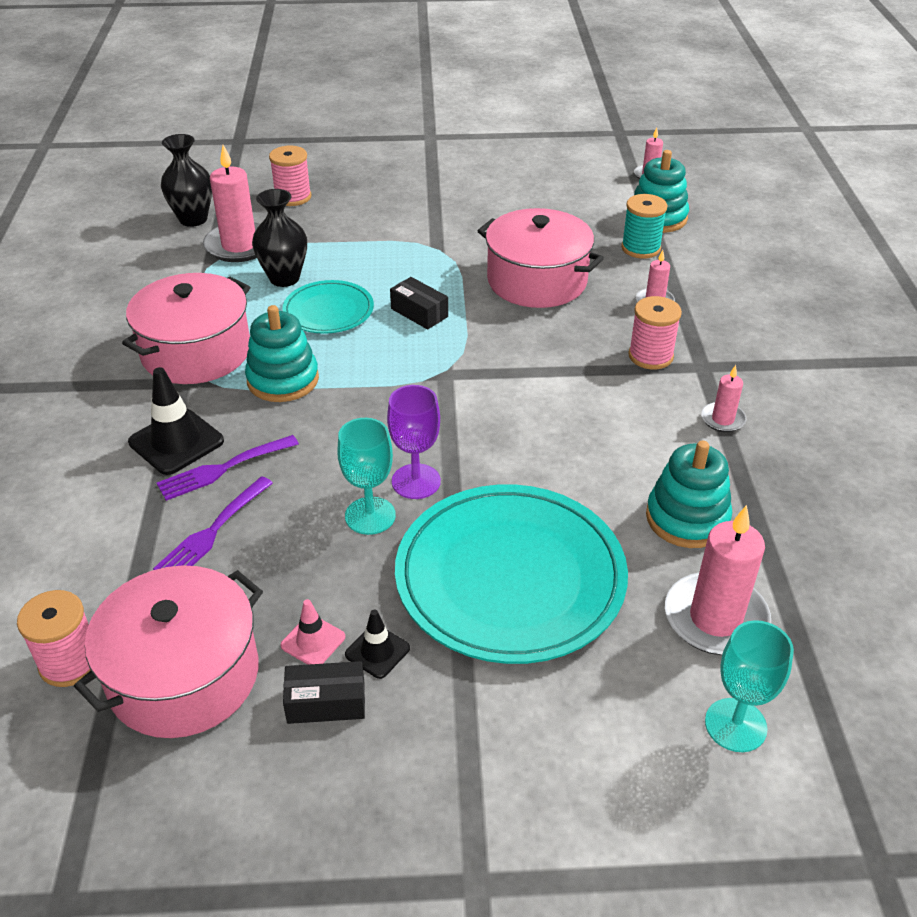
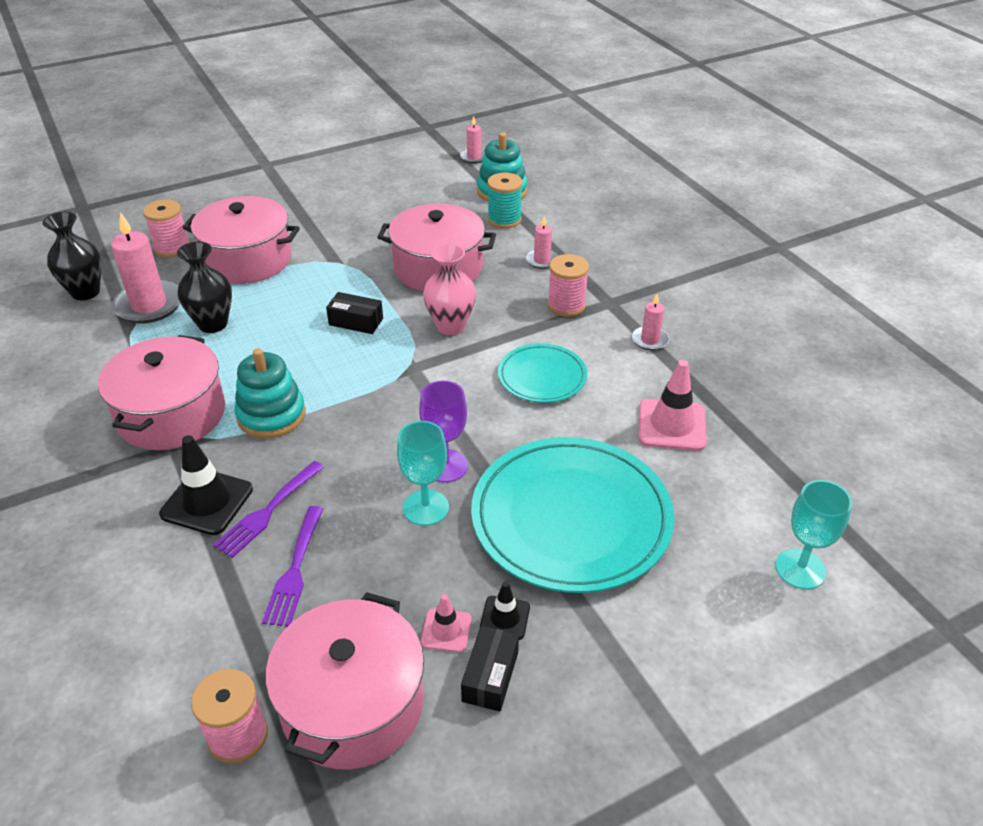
camera: 25 degrees left, 0 degrees up
turquoise plate [282,280,374,334] -> turquoise plate moved to [498,343,587,403]
black box [283,661,365,724] -> black box turned 45 degrees counterclockwise [461,626,519,712]
turquoise stacking toy [646,441,732,548] -> pink traffic cone [639,360,707,451]
pink candle [665,505,771,655] -> none
none -> pink pot [182,196,300,284]
none -> pink vase [423,244,476,335]

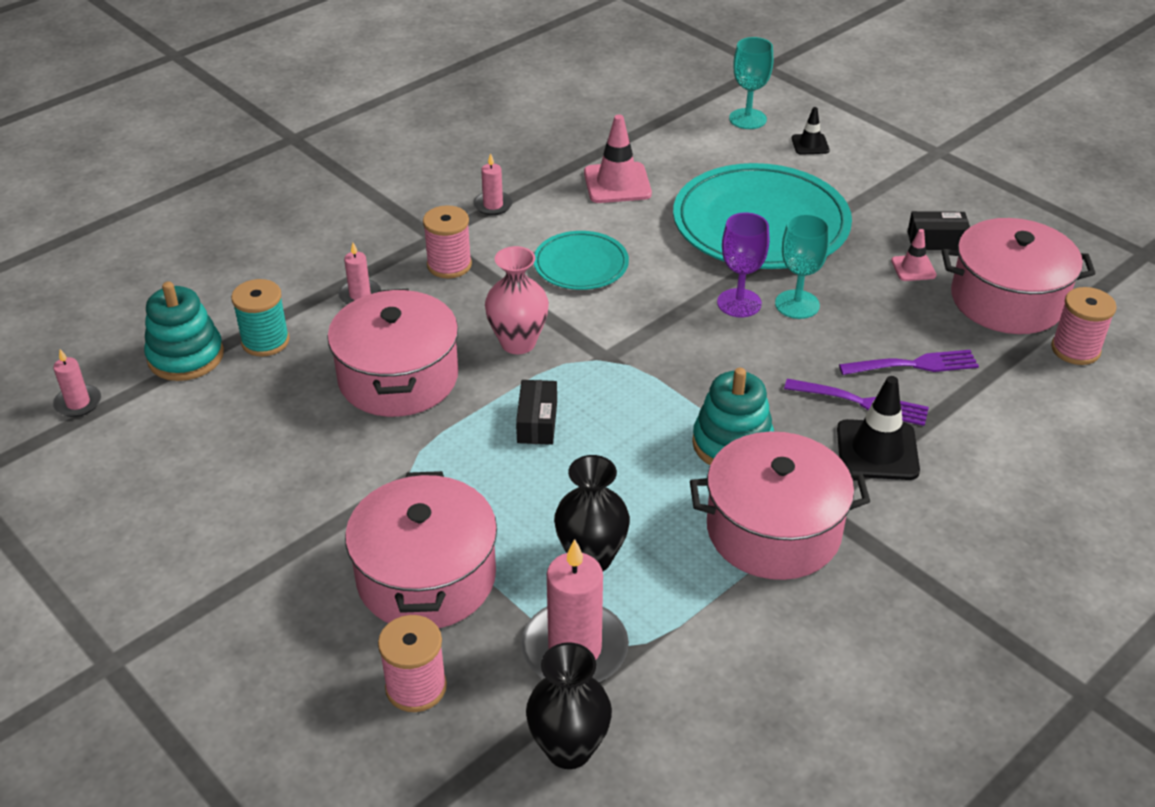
camera: 105 degrees left, 0 degrees up
black traffic cone [480,582,530,640] -> black traffic cone moved to [791,107,830,155]

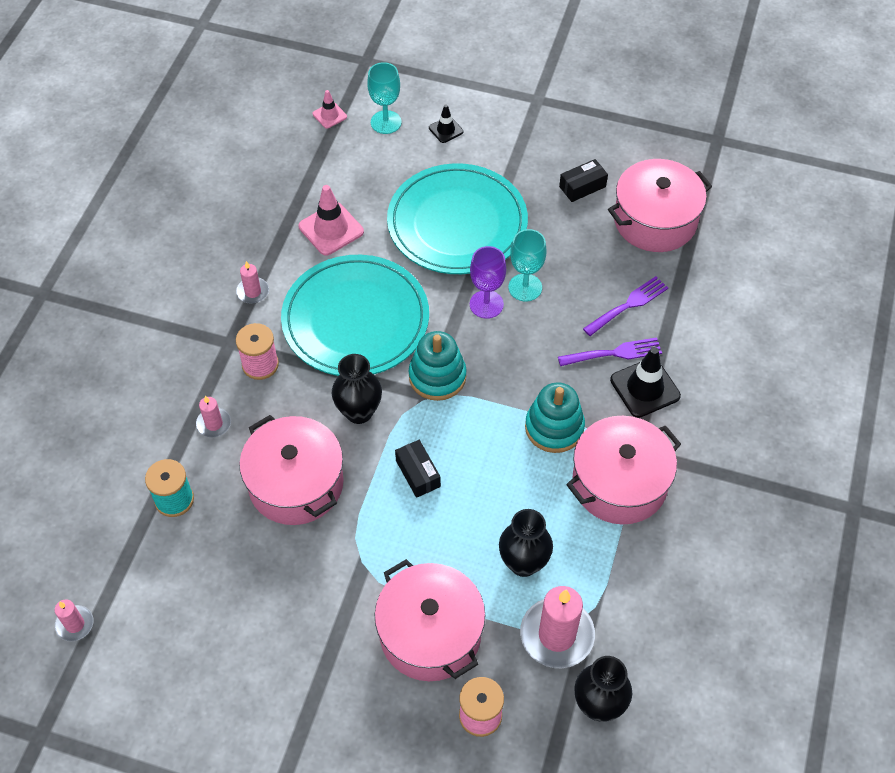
camera: 30 degrees left, 15 degrees up
turquoise stacking toy [144,281,224,381] -> turquoise stacking toy moved to [409,331,467,401]
pink vase [485,246,549,354] -> black vase [332,354,382,424]
turquoise plate [534,231,629,290] -> turquoise plate [281,255,429,376], size x1.92
pink traffic cone [891,229,936,281] -> pink traffic cone moved to [313,90,347,129]
pink spool [1051,287,1117,365] -> none

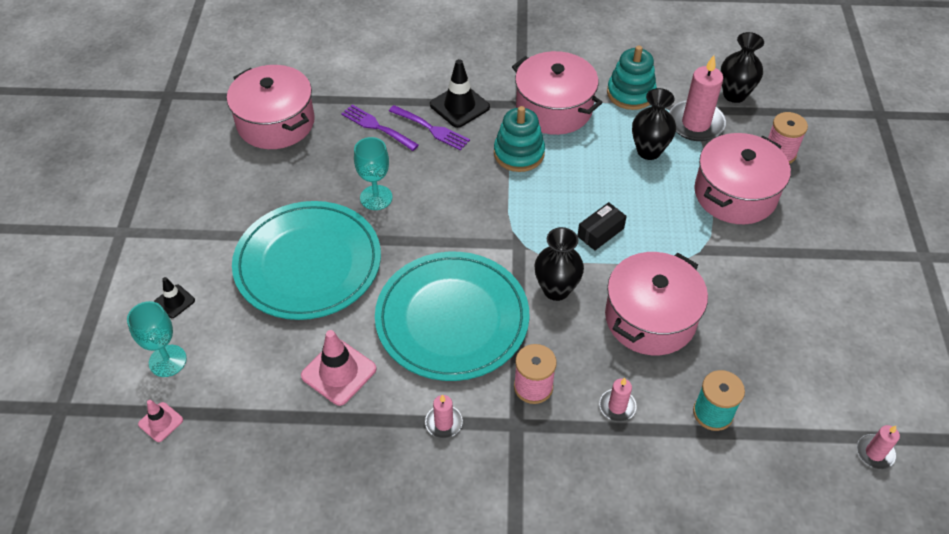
camera: 105 degrees left, 5 degrees down
turquoise stacking toy [409,331,467,401] -> turquoise stacking toy moved to [607,46,657,110]
purple goblet [470,246,506,319] -> none
purple fork [558,337,662,366] -> purple fork turned 150 degrees clockwise [389,105,470,151]
black box [559,159,608,202] -> none

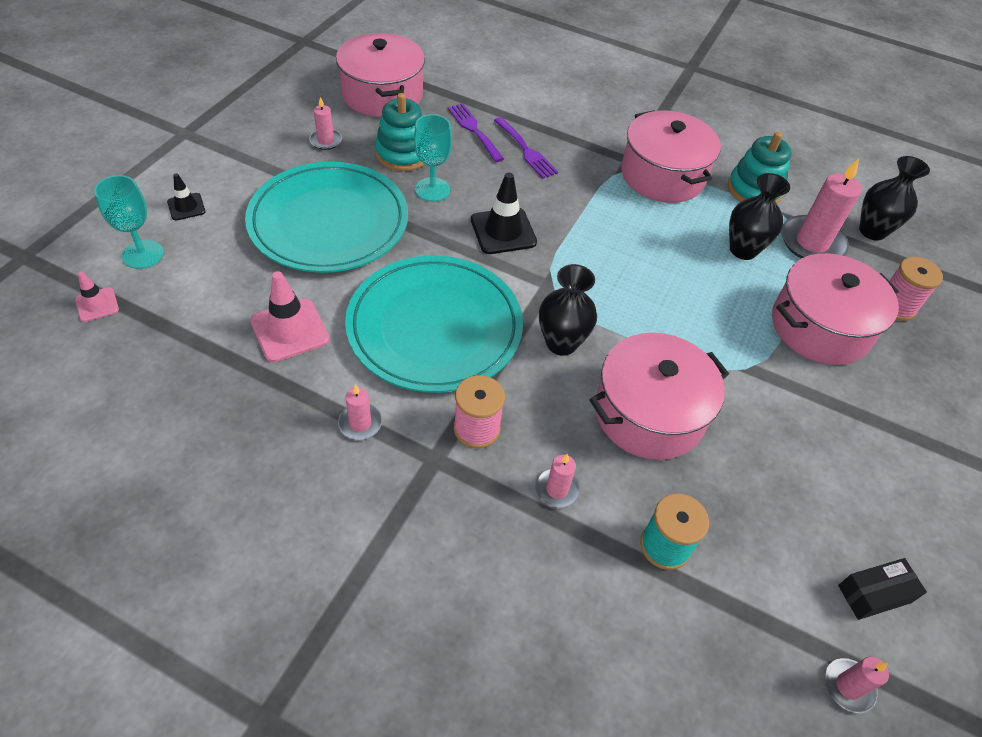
camera: 20 degrees right, 0 degrees up
black traffic cone [430,59,490,128] -> black traffic cone moved to [471,172,537,254]
turquoise stacking toy [494,106,545,172] -> turquoise stacking toy moved to [375,93,425,171]
black box [577,202,627,251] -> black box moved to [838,558,927,620]
none -> pink candle [309,97,342,150]

